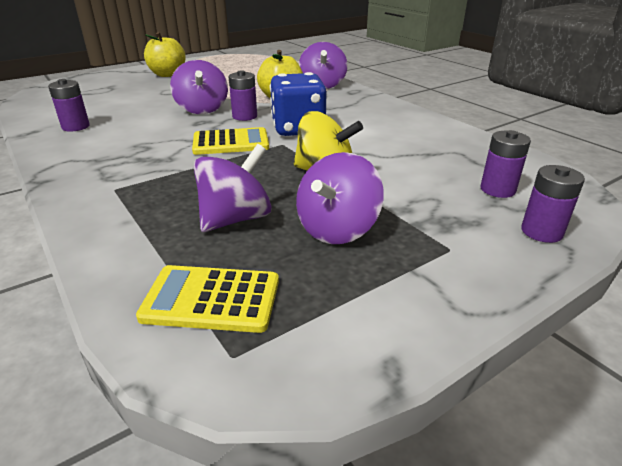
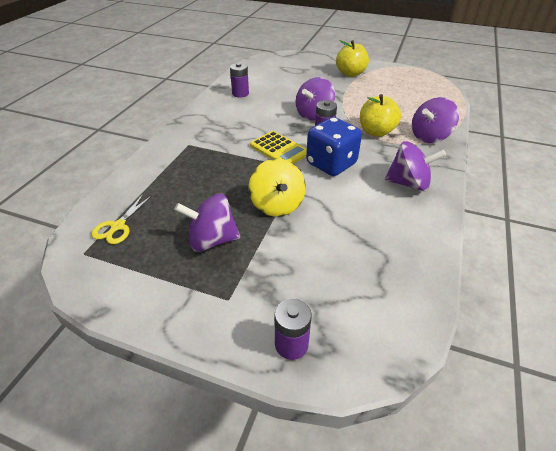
camera: 55 degrees right, 10 degrees up
yellow calculator [136,265,279,333] -> yellow scissors [91,193,152,244]
purple spinning top [194,144,272,232] -> purple spinning top moved to [385,141,446,191]
purple battery [481,130,531,198] -> none

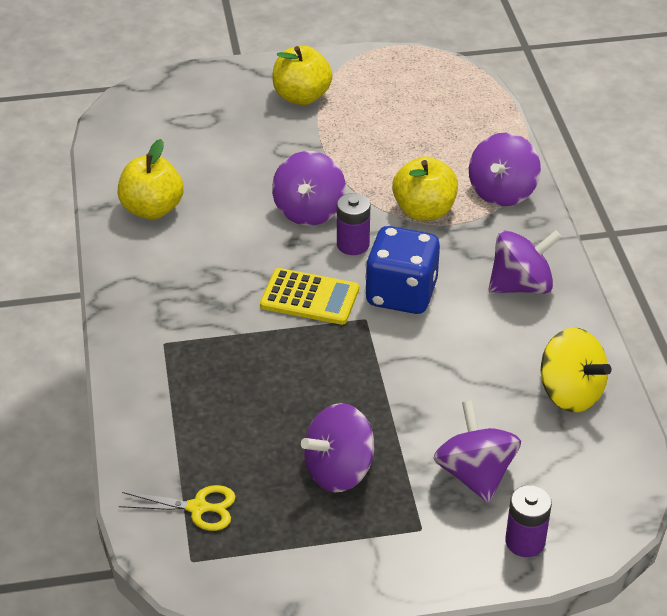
camera: 30 degrees left, 0 degrees up
yellow scissors [91,193,152,244] -> yellow scissors turned 75 degrees counterclockwise [119,485,235,531]
purple battery [230,63,249,98] -> yellow apple [118,139,184,219]
yellow spinning top [249,158,306,217] -> yellow spinning top moved to [540,328,612,412]
none -> purple spinning top [434,400,521,503]

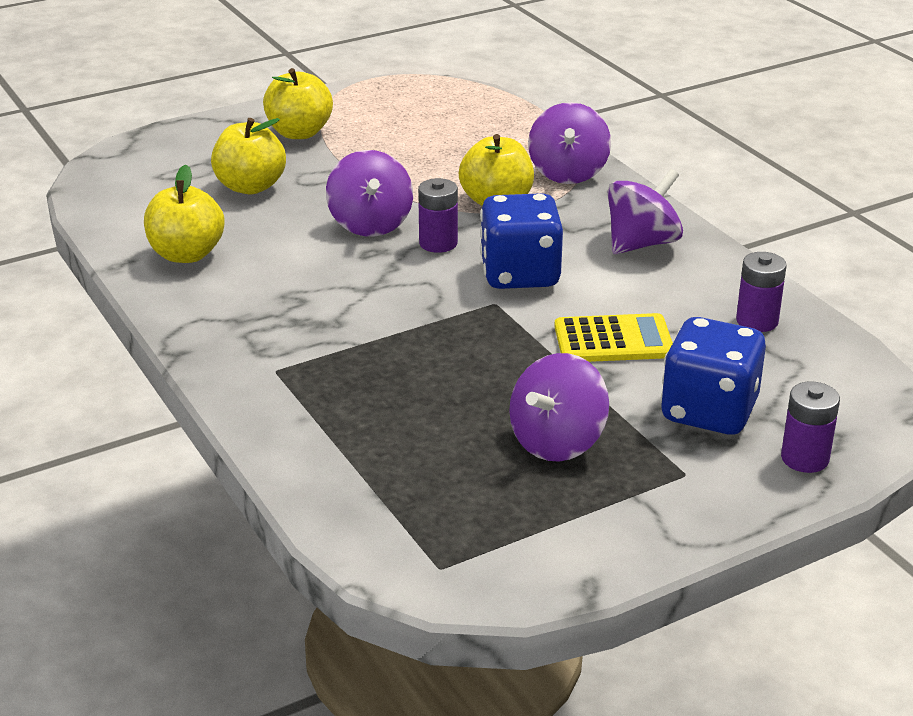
camera: 20 degrees left, 10 degrees down
yellow scissors [119,485,235,531] -> none
yellow calculator [260,268,359,325] -> yellow calculator moved to [554,313,673,362]
purple spinning top [434,400,521,503] -> blue dice [660,317,766,435]
yellow spinning top [540,328,612,412] -> purple battery [736,252,787,332]
none -> yellow apple [211,118,286,194]

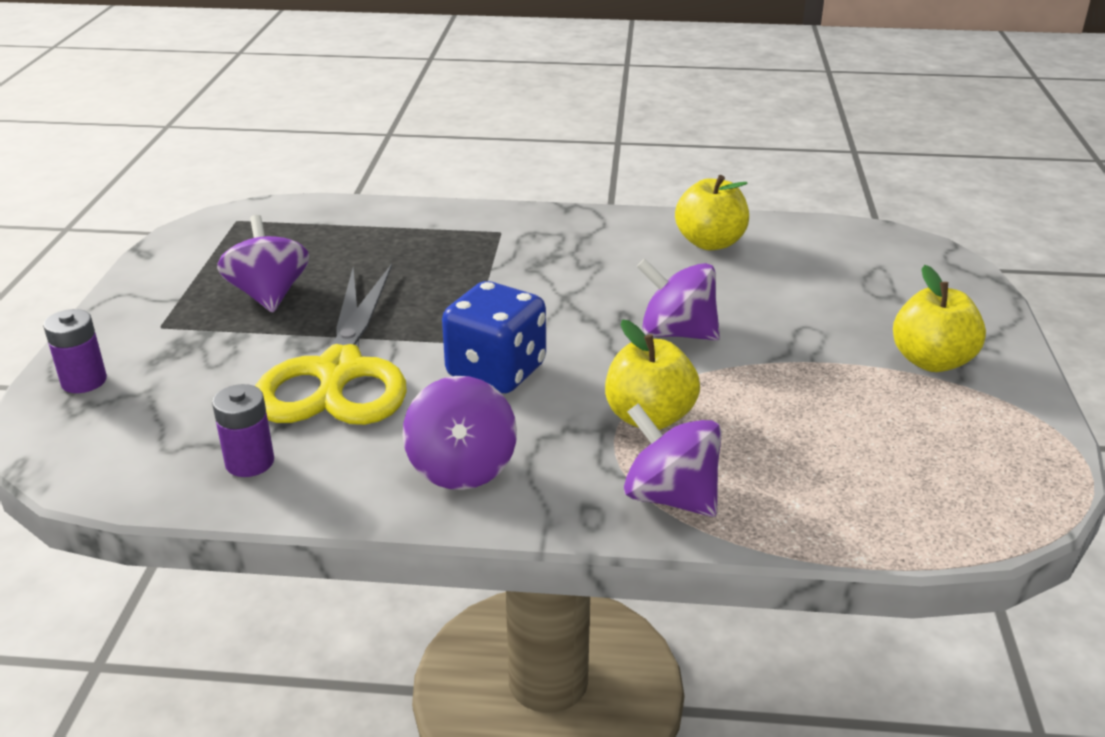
camera: 125 degrees right, 0 degrees up
yellow apple [211,118,286,194] -> none
purple battery [418,178,458,253] -> none
yellow calculator [554,313,673,362] -> yellow scissors [255,264,407,425]
blue dice [660,317,766,435] -> none

